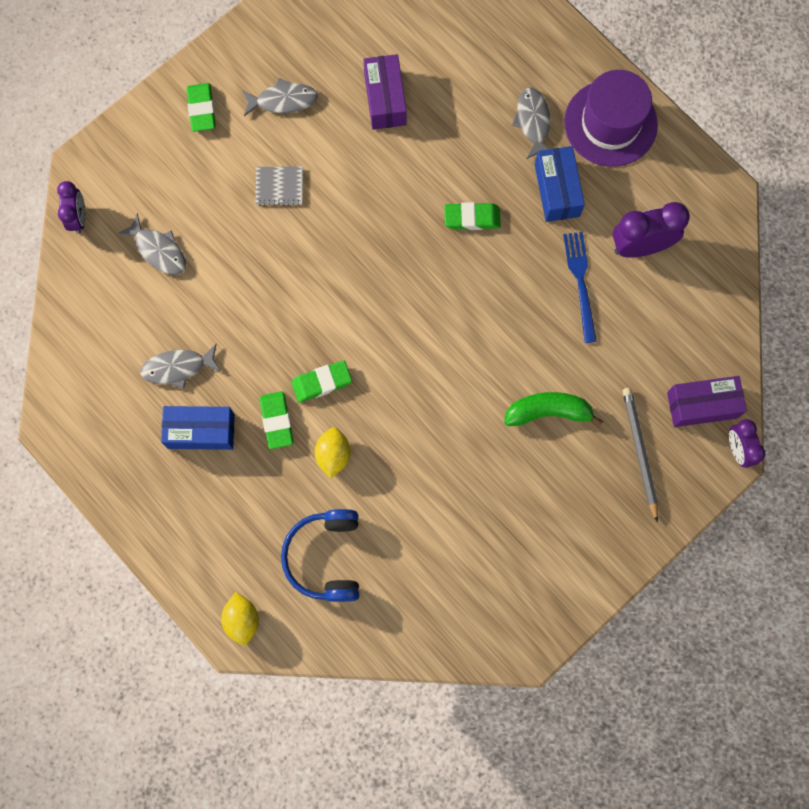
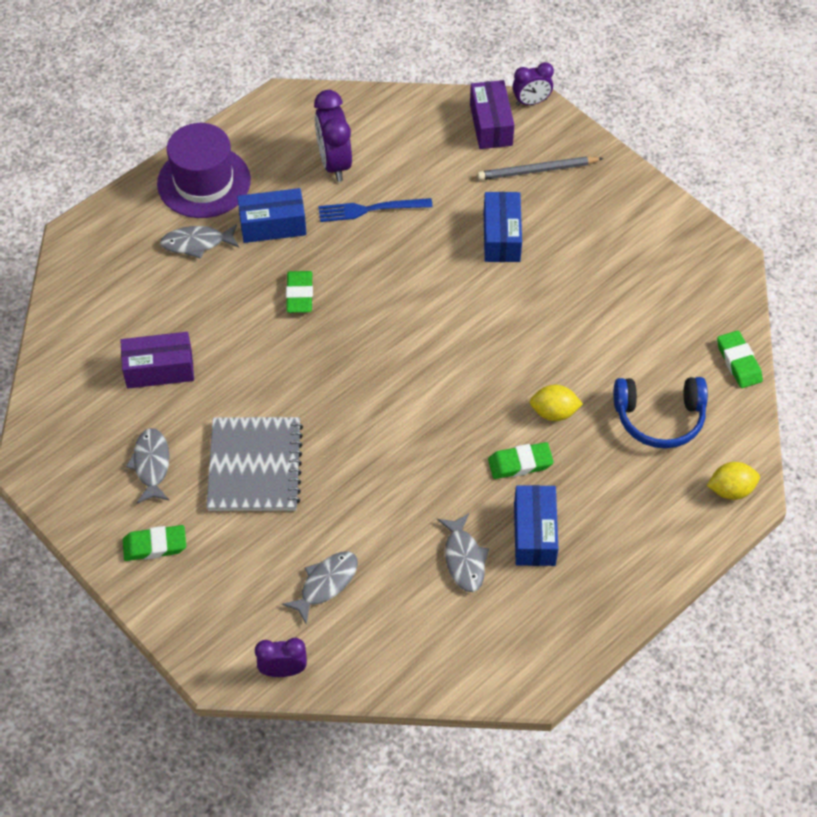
camera: 90 degrees left, 20 degrees down
grey notebook [255,167,303,206] -> grey notebook [206,417,303,511], size x2.03
green eraser [291,360,352,403] -> green eraser moved to [717,331,763,388]
green banana [504,392,603,427] -> blue box [484,192,522,262]

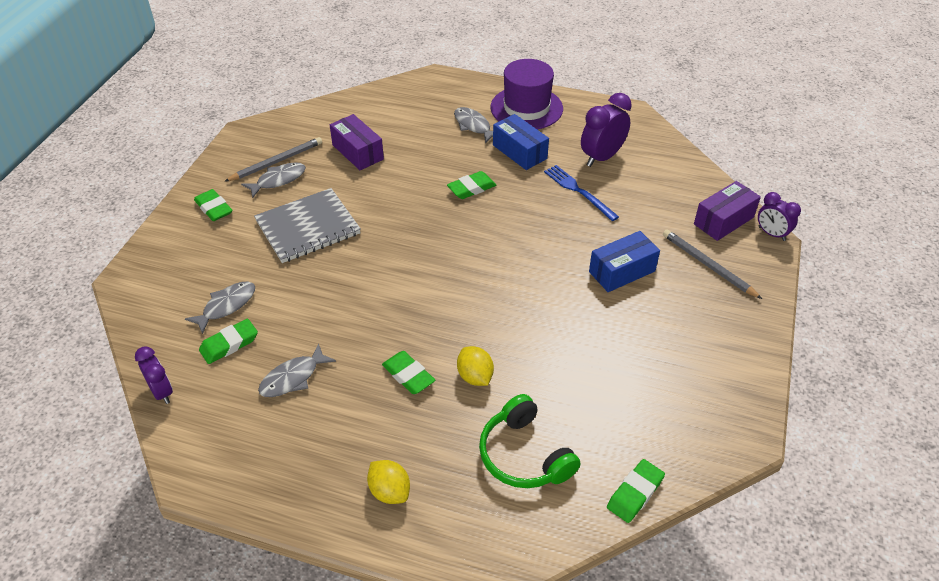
camera: 60 degrees right, 10 degrees down
purple clock [255,638,307,677] -> purple clock moved to [135,346,173,404]
grey fish [282,551,358,624] -> grey fish turned 60 degrees counterclockwise [185,282,255,334]
blue box [514,485,558,566] -> none
blue headphones [614,377,708,448] -> green headphones [479,394,580,488]
yellow lemon [707,462,760,500] -> yellow lemon moved to [367,460,410,504]
none -> green eraser [199,319,258,364]
none -> grey pencil [224,137,322,182]

